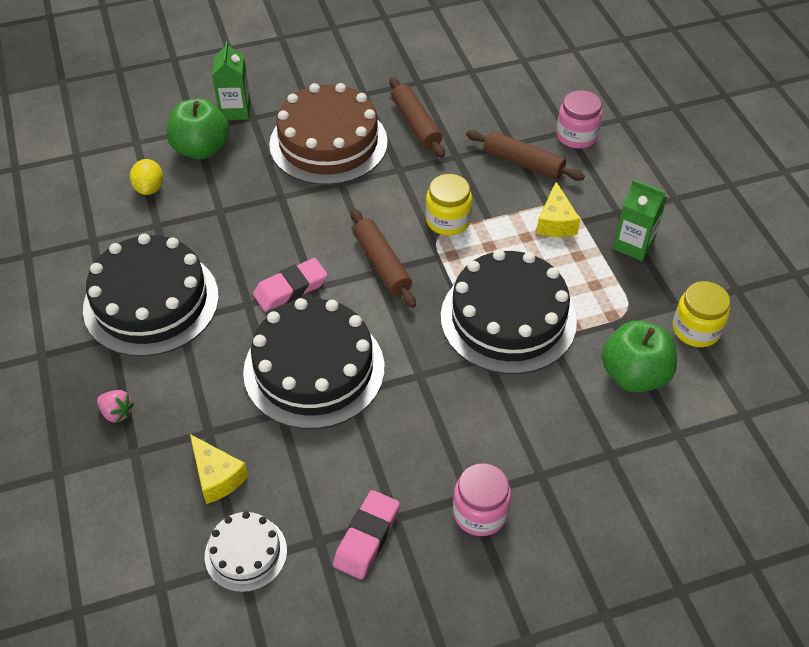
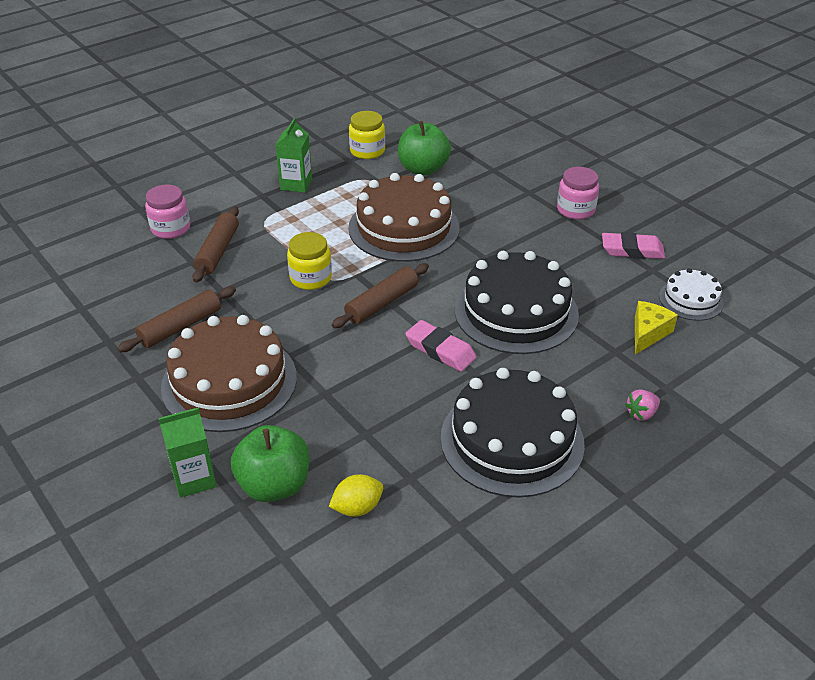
camera: 110 degrees left, 10 degrees down
pink strawberry [97,390,134,423] -> pink strawberry turned 135 degrees counterclockwise [625,389,660,421]
black cake [441,250,577,374] -> brown cake [348,173,460,262]
yellow cheese [536,182,580,237] -> none

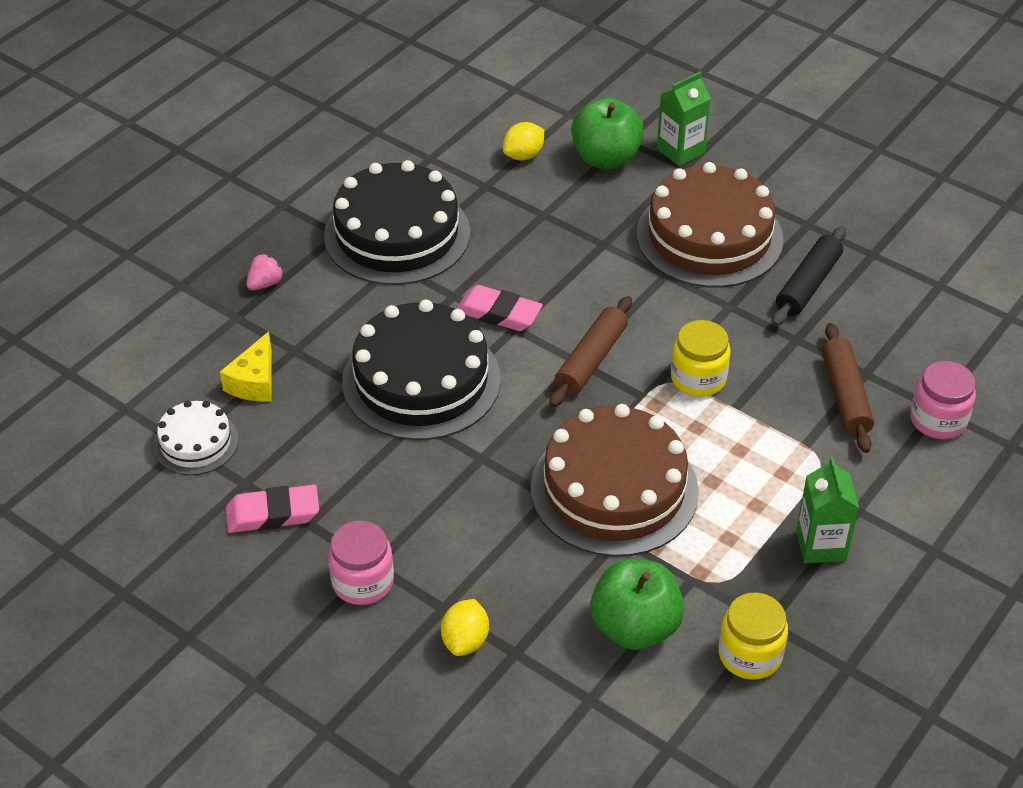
camera: 165 degrees right, 5 degrees up
brown rolling pin [117,286,236,352] -> black rolling pin [772,226,846,326]
none -> yellow lemon [441,599,489,656]

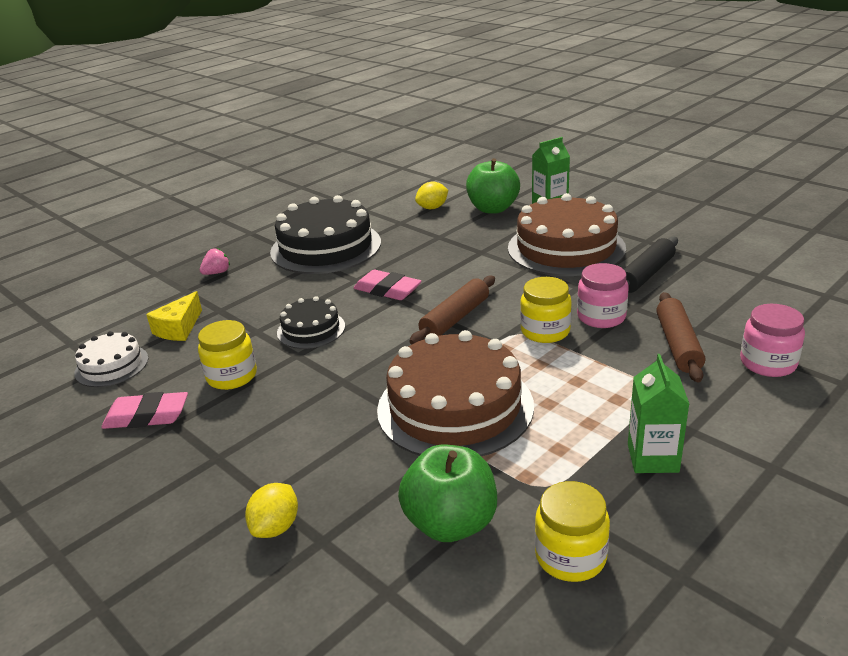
camera: 10 degrees right, 15 degrees down
pink jar [328,521,394,605] -> pink jar moved to [577,263,629,328]
black cake [342,300,501,440] -> black cake [277,296,345,349], size x0.52
none -> yellow jar [198,320,257,390]

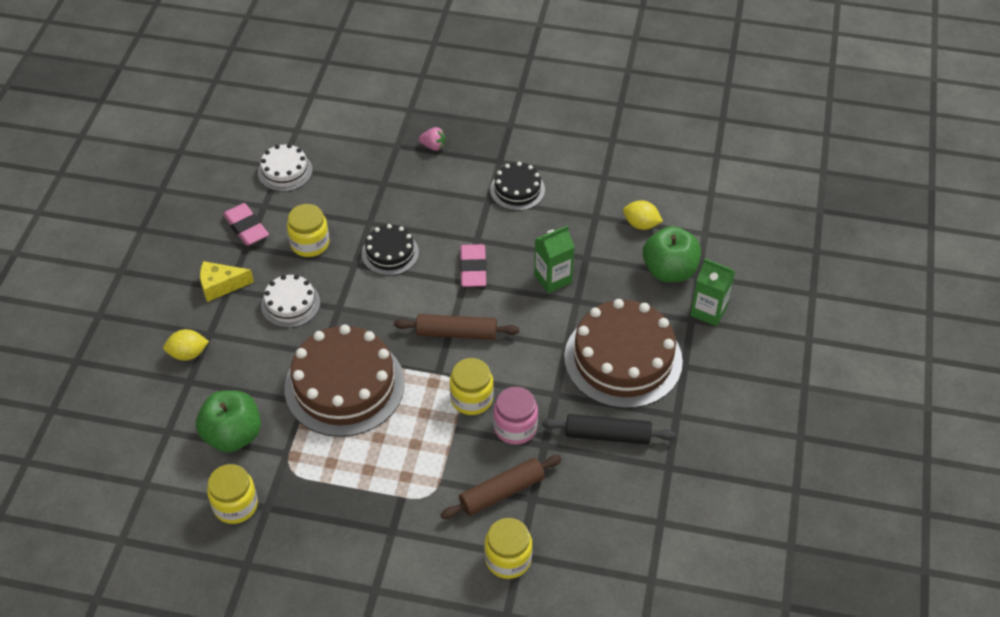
camera: 55 degrees right, 20 degrees up
yellow cheese [146,291,202,341] -> yellow cheese moved to [200,261,254,302]
black cake [270,195,381,274] -> black cake [490,162,545,211], size x0.52
green carton [628,354,689,473] -> green carton moved to [534,225,575,293]
pink jar [740,304,805,377] -> yellow jar [484,518,533,579]
none -> white cake [261,275,320,328]

